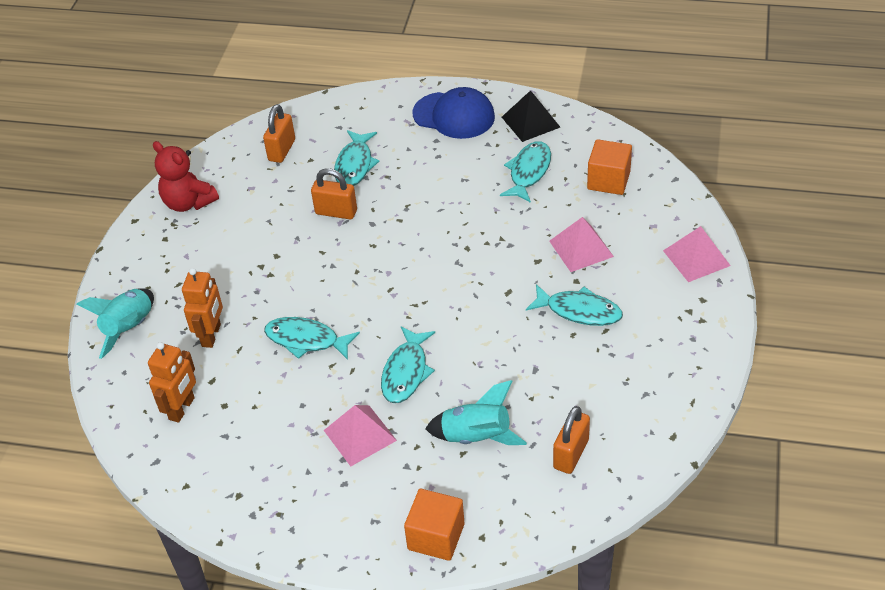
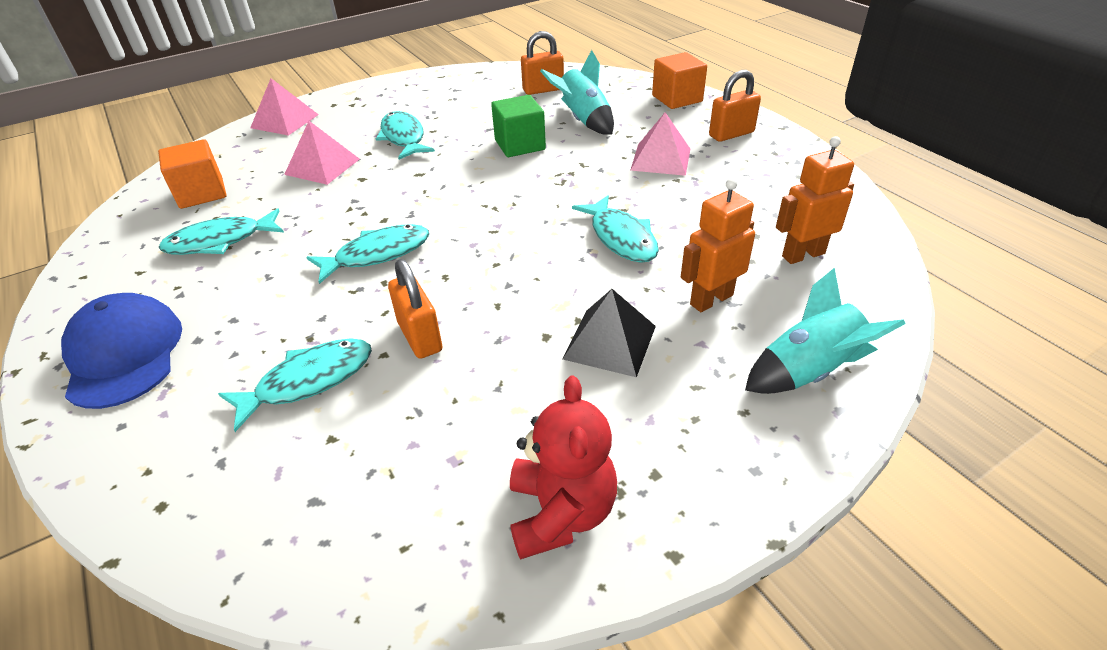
camera: 135 degrees left, 5 degrees down
orange padlock [263,104,295,163] -> orange padlock moved to [709,70,761,142]
turquoise fish [381,326,435,403] -> turquoise fish moved to [306,224,429,284]
black pyramid [502,90,560,142] -> black pyramid moved to [563,289,656,377]
none -> green cube [491,95,546,157]

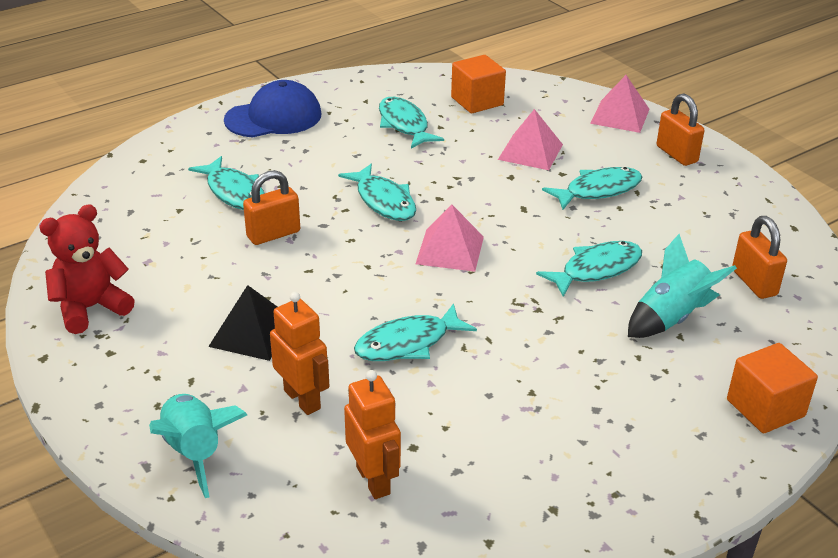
camera: 85 degrees right, 5 degrees down
green cube [491,95,546,157] -> turquoise fish [536,241,642,297]
red teddy bear [510,375,617,560] -> red teddy bear turned 150 degrees clockwise [39,204,135,334]
pink pyramid [630,112,690,176] -> pink pyramid moved to [416,204,484,272]
orange padlock [709,70,761,142] -> orange padlock moved to [657,94,704,166]

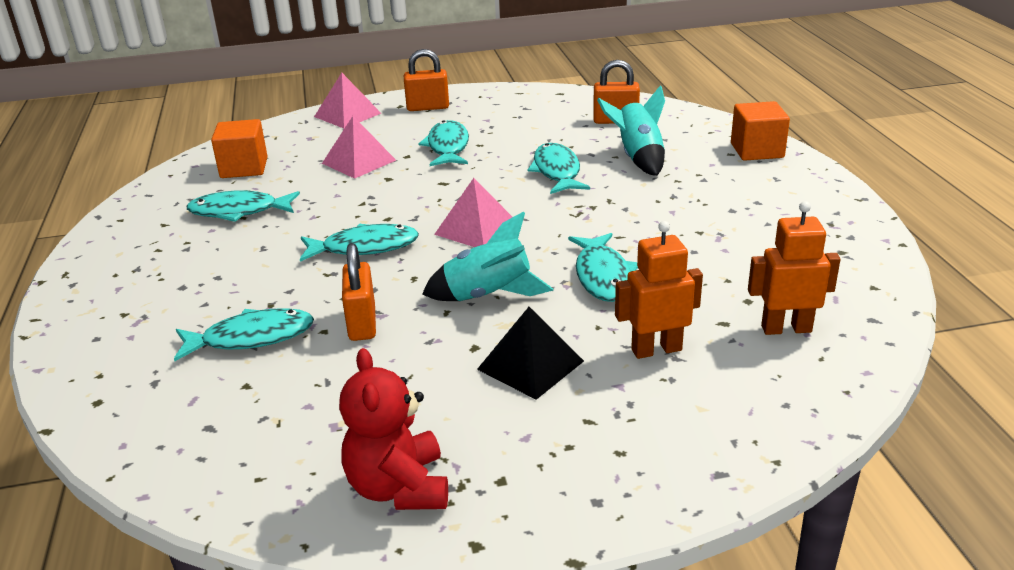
camera: 65 degrees left, 5 degrees down
turquoise rocket [149,394,247,498] -> turquoise rocket moved to [422,211,553,301]
blue cap [224,80,321,138] -> none

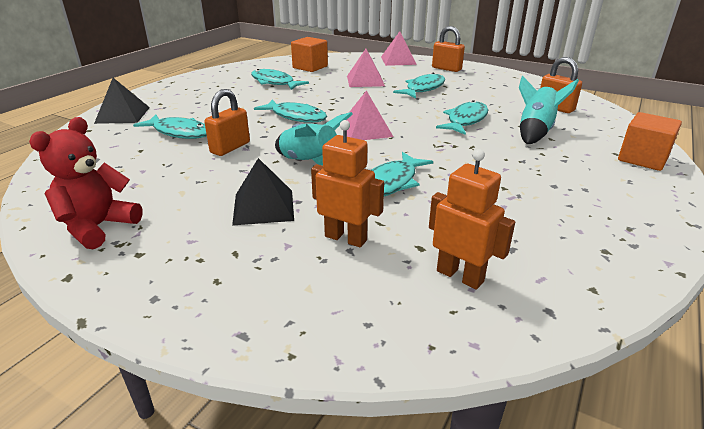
camera: 40 degrees right, 0 degrees up
none -> black pyramid [94,78,150,124]

